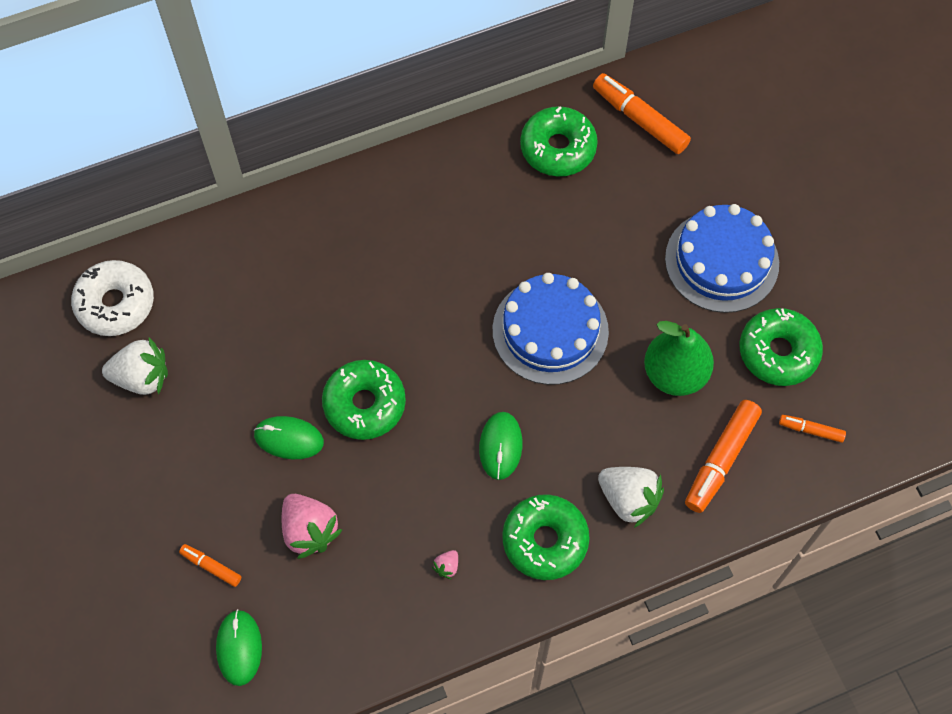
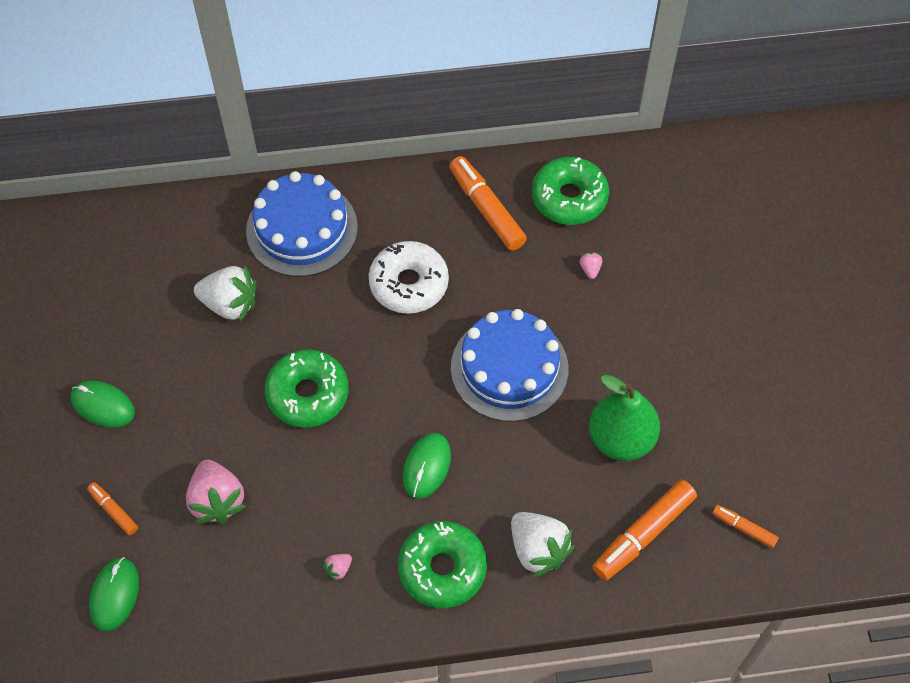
camera: 15 degrees right, 5 degrees down
white donut [71,260,154,336] -> white donut moved to [369,241,449,314]
white strawberry [102,338,168,395] -> white strawberry moved to [194,266,257,322]
green mouse [254,416,324,459] -> green mouse moved to [71,381,135,427]
orange marker [593,73,691,154] -> orange marker moved to [449,156,527,251]
blue cake [665,204,779,313] -> blue cake moved to [246,171,358,277]
green donut [740,308,823,386] -> none
none -> pink strawberry [580,252,603,279]

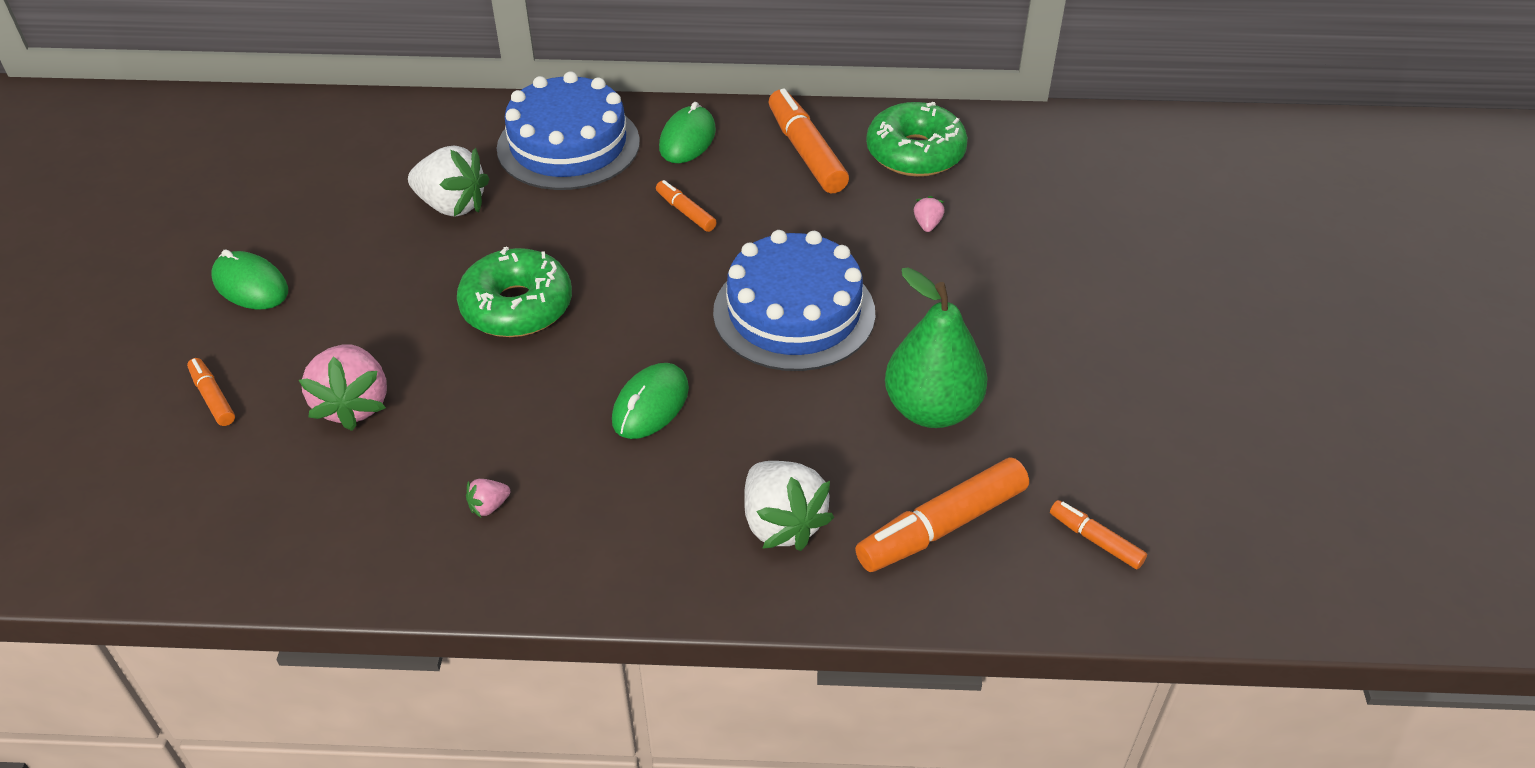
camera: 10 degrees right, 15 degrees down
green mouse [89,557,139,632] -> green mouse moved to [659,102,716,163]
white donut [369,241,449,314] -> orange marker [656,180,717,232]
green donut [398,521,487,608] -> none

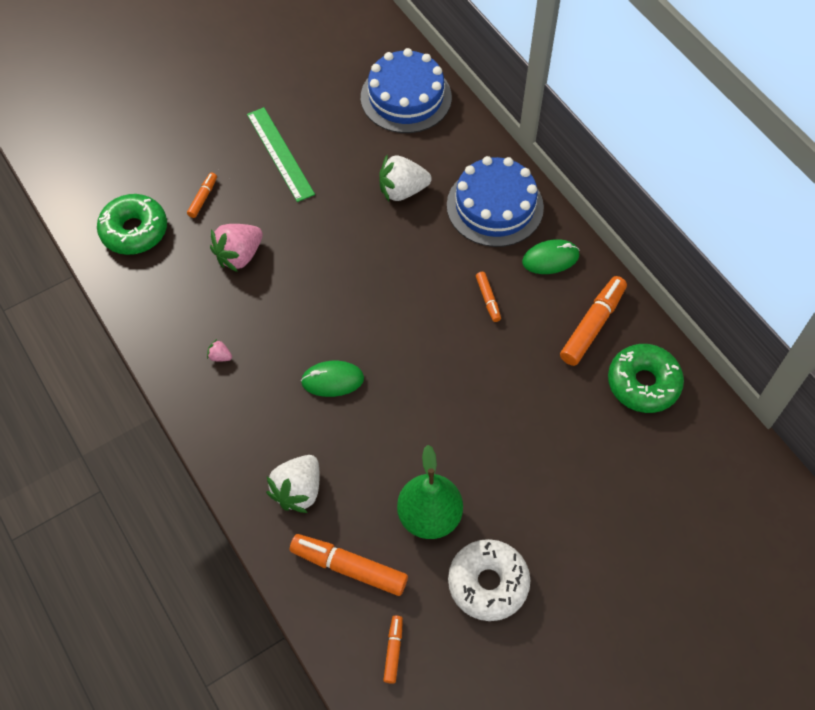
camera: 55 degrees right, 15 degrees up
green mouse [212,249,288,309] -> green ruler [247,107,315,202]
white strawberry [408,146,489,217] -> white strawberry turned 90 degrees clockwise [379,154,432,201]
green donut [457,247,572,337] -> green donut moved to [97,194,167,255]
orange marker [656,180,717,232] -> orange marker turned 150 degrees clockwise [476,272,501,322]
blue cake [713,230,875,371] -> blue cake moved to [361,48,452,133]
pink strawberry [914,196,945,232] -> none
none -> white donut [448,539,530,621]

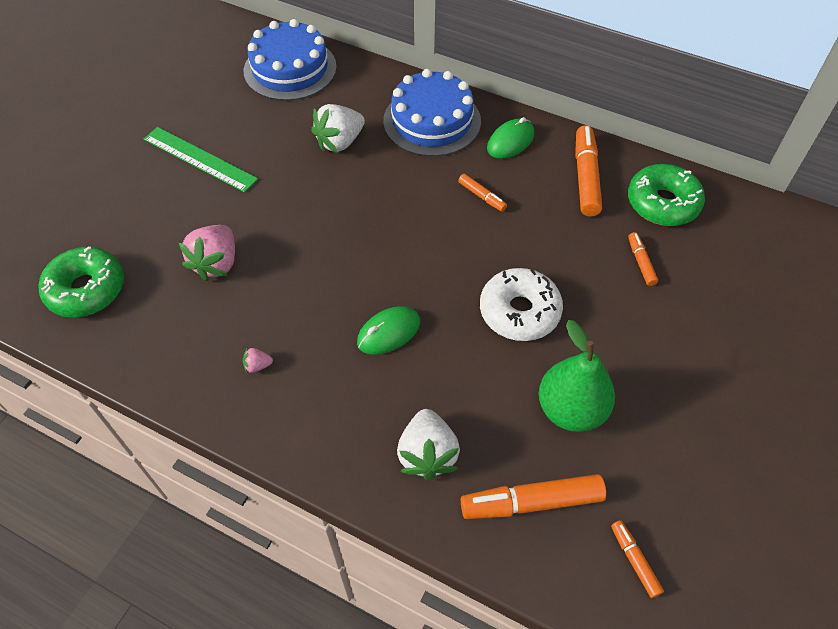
camera: 30 degrees left, 5 degrees down
orange marker [187,173,217,218] -> orange marker moved to [628,232,658,286]
white donut [448,539,530,621] -> white donut moved to [480,268,563,341]

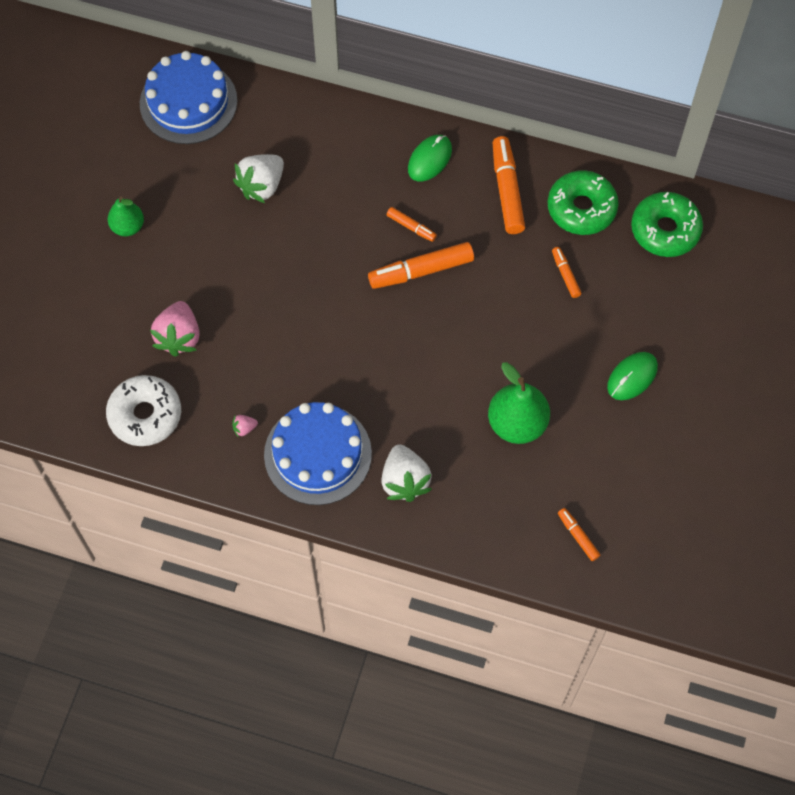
camera: 10 degrees left, 10 degrees up
green donut [39,246,124,318] -> green donut moved to [631,192,703,257]
green ruler [144,127,258,192] -> green pear [107,196,144,237]
green mouse [357,306,420,355] -> green mouse moved to [607,352,658,400]
blue cake [383,69,481,157] -> blue cake moved to [264,402,372,505]
orange marker [461,474,606,519] -> orange marker moved to [368,242,474,289]
white donut [480,268,563,341] -> white donut moved to [106,375,181,446]

